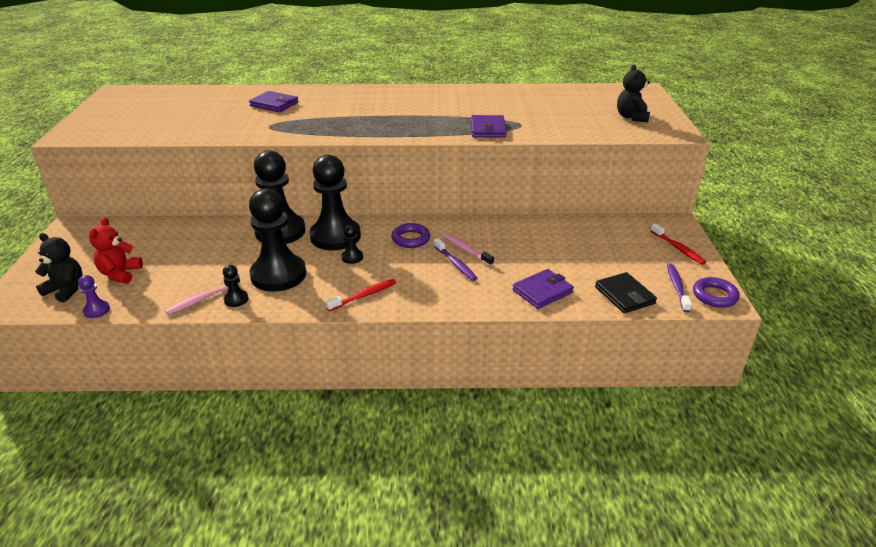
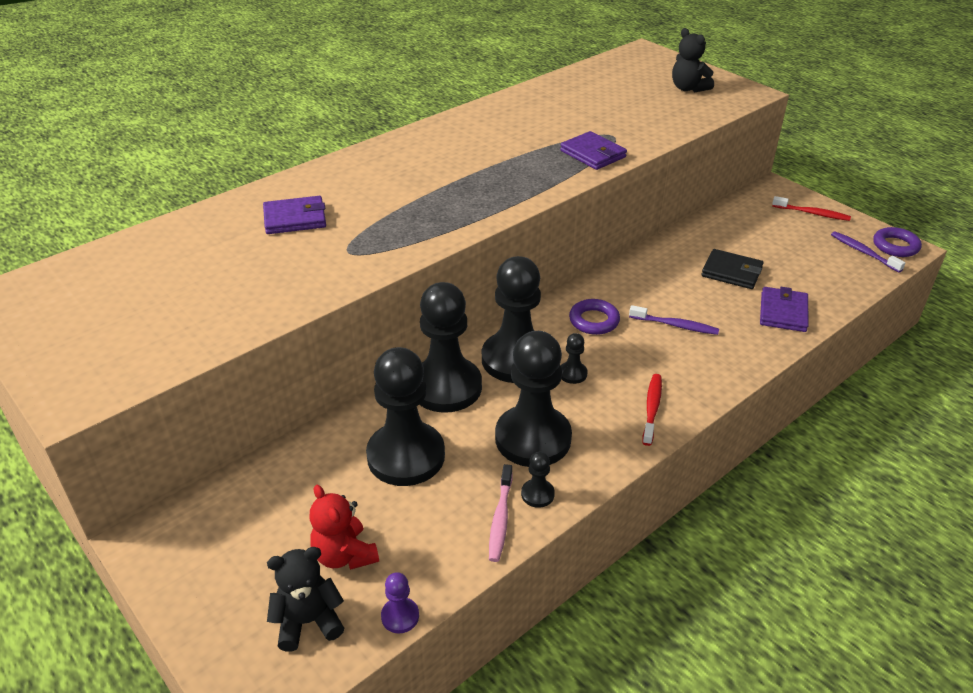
camera: 40 degrees left, 5 degrees up
pink toothbrush [443,233,494,266] -> none
black wallet [595,272,657,313] -> black wallet moved to [701,249,763,289]
none -> black pawn [366,347,445,486]

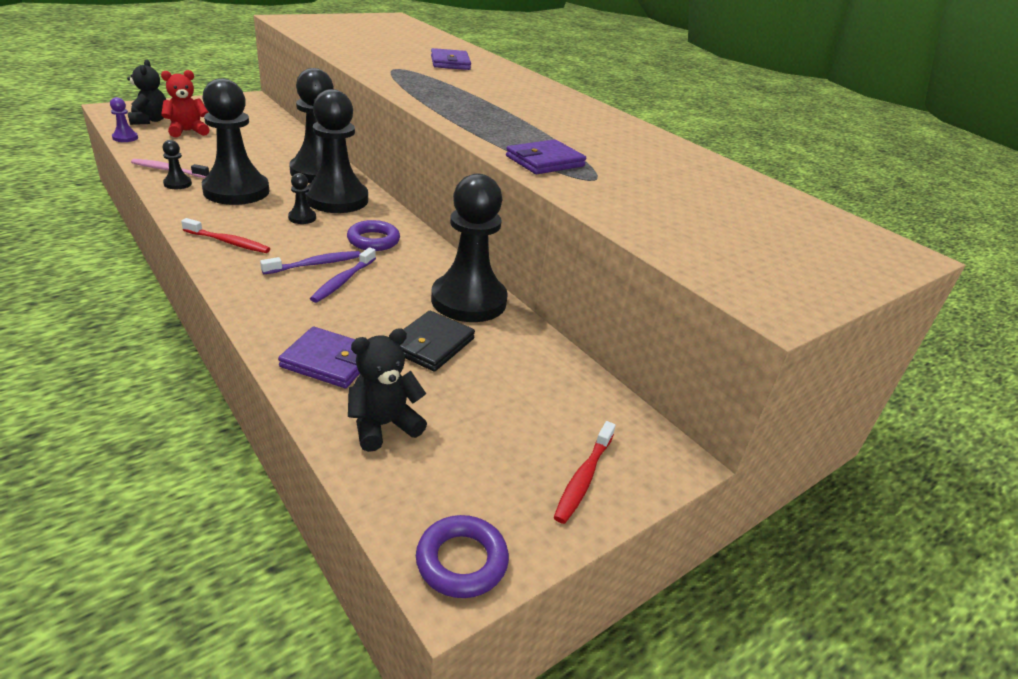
camera: 90 degrees right, 5 degrees down
black pawn [366,347,445,486] -> black pawn moved to [431,174,508,322]
black teddy bear [672,28,714,92] -> black teddy bear moved to [348,328,427,452]
purple toothbrush [831,231,905,273] -> purple toothbrush moved to [260,251,361,274]

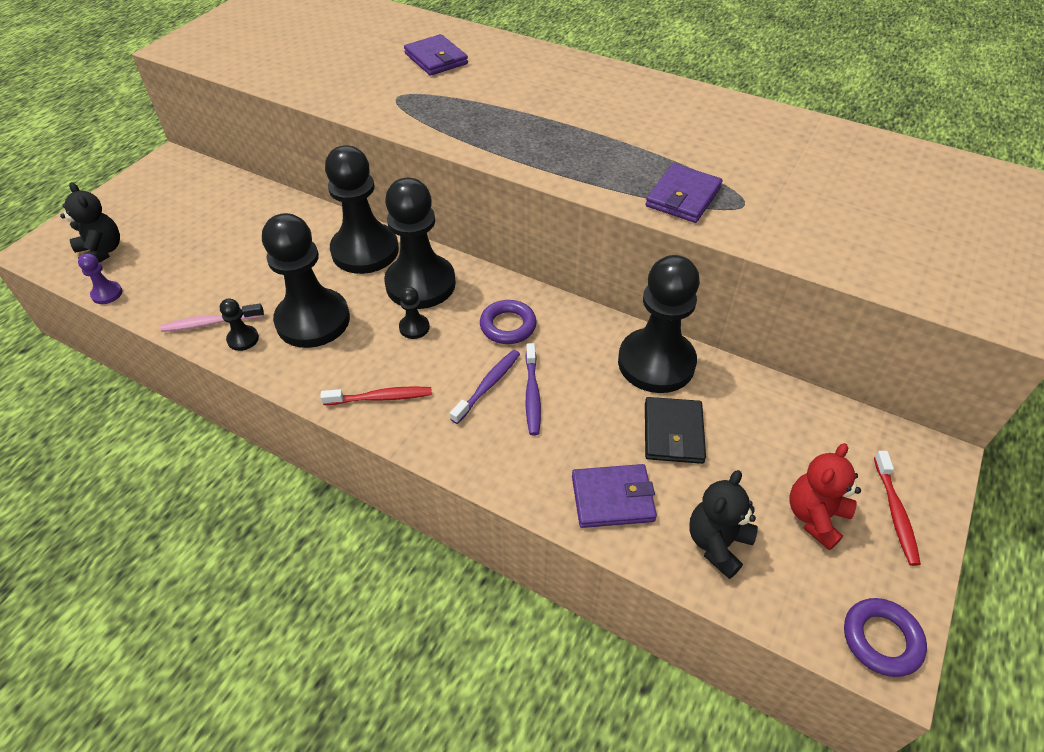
camera: 20 degrees left, 15 degrees up
red teddy bear [161,70,209,137] -> red teddy bear moved to [789,443,861,550]

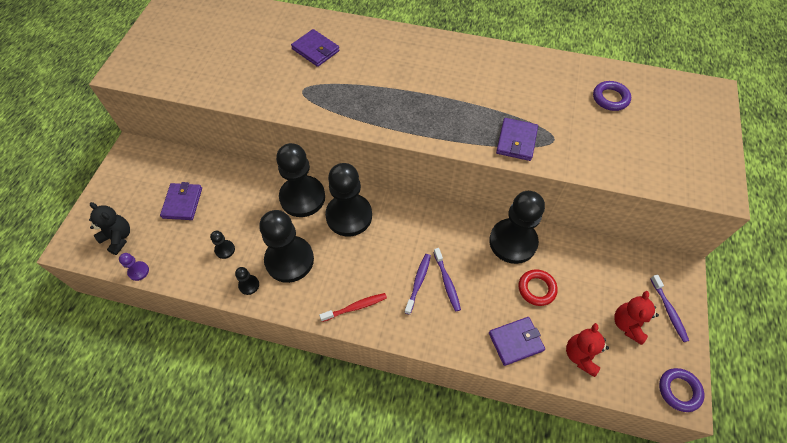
camera: 15 degrees left, 10 degrees up
pink toothbrush [160,303,264,332] -> none
black pawn [399,287,430,339] -> black pawn moved to [210,231,235,259]
purple ring [480,300,537,344] -> purple ring moved to [593,81,631,111]
black wallet [645,397,706,464] -> red ring [519,269,558,306]
black teddy bear [689,470,758,579] -> red teddy bear [566,323,609,377]
red toothbrush [874,451,921,566] -> purple toothbrush [650,275,689,342]
none -> purple wallet [160,182,202,220]

